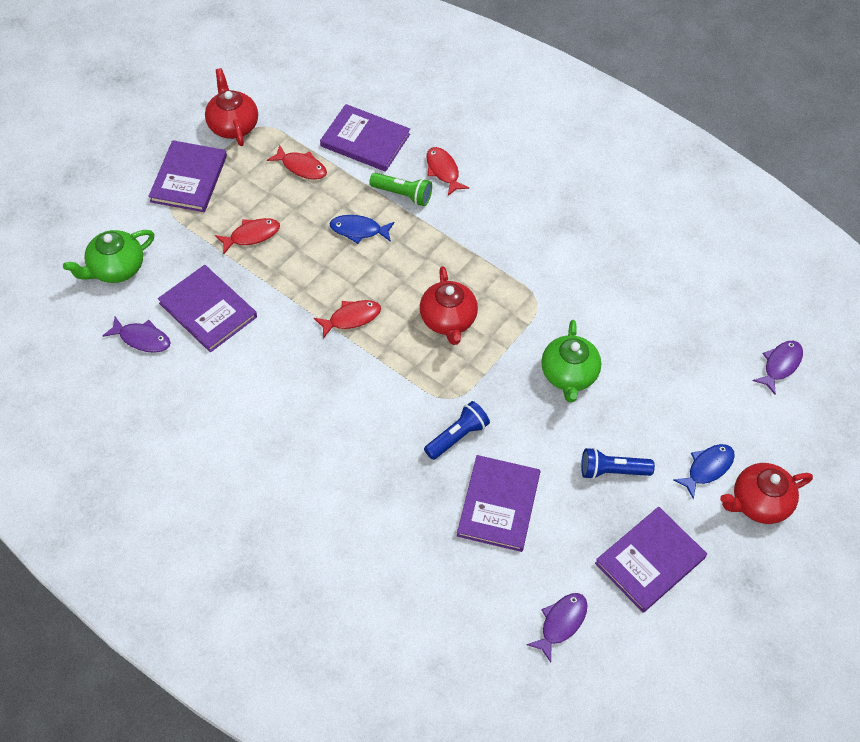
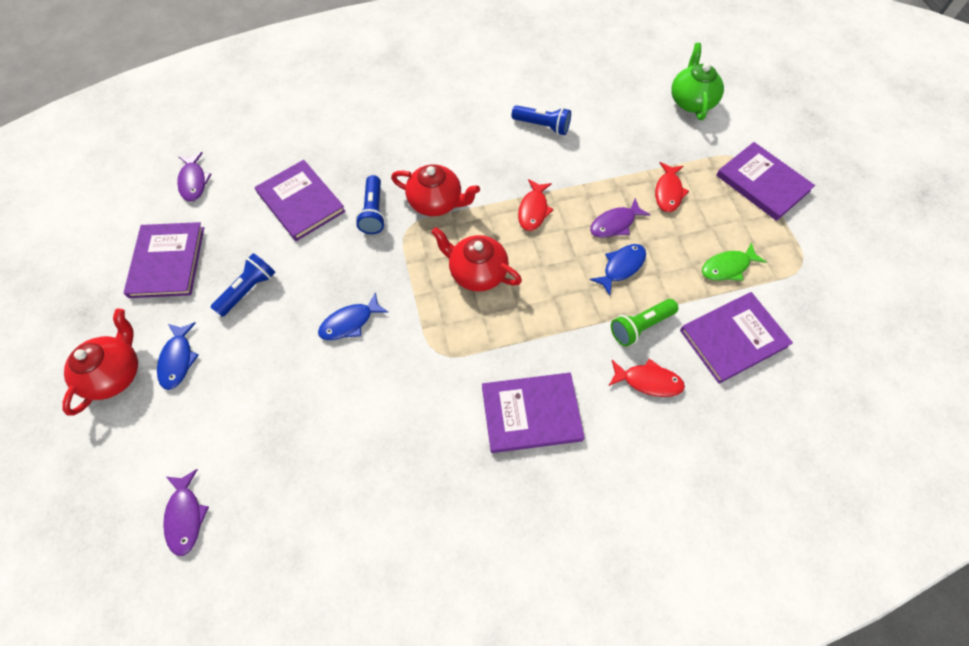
camera: 130 degrees right, 5 degrees up
purple fish [103,316,171,353] -> purple fish moved to [590,198,651,238]
purple book [158,265,257,352] -> purple book moved to [482,373,585,453]
red teapot [205,68,258,146] -> red teapot moved to [391,164,480,216]
red fish [267,144,327,179] -> green fish [702,242,767,281]
green teapot [541,320,601,402] -> blue fish [318,292,389,340]
none -> blue flashlight [511,105,571,135]

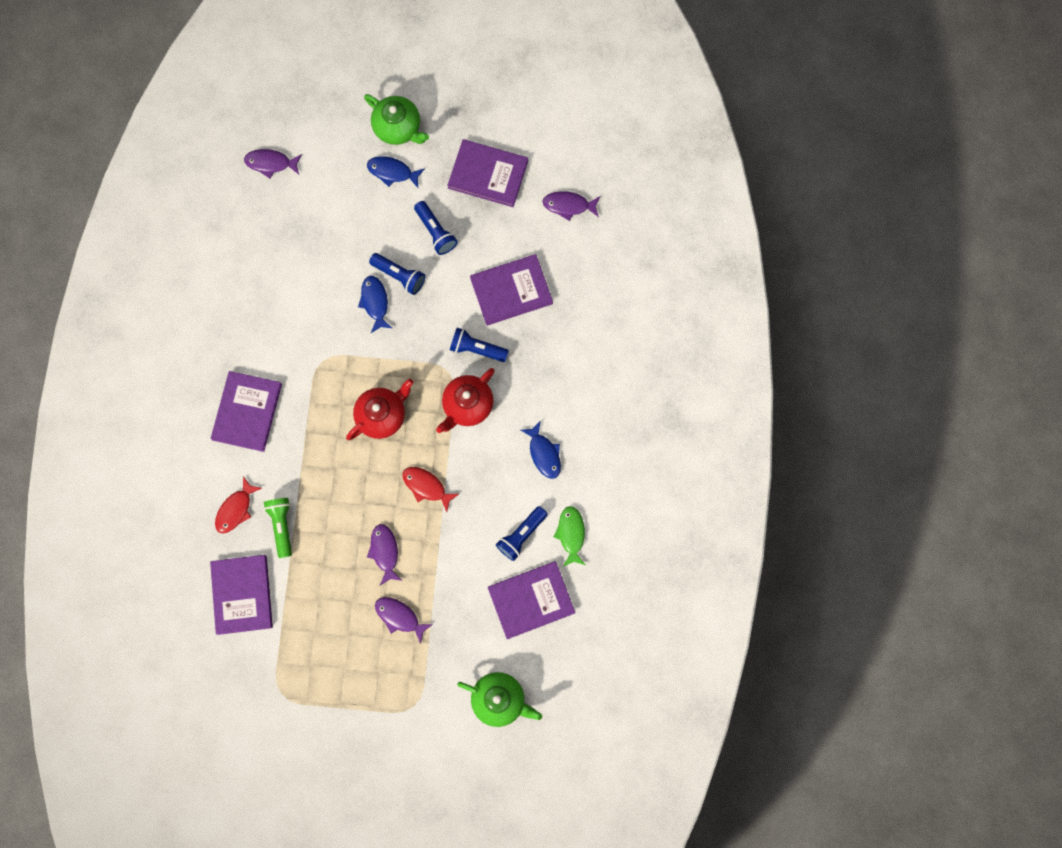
camera: 110 degrees right, 15 degrees up
red teapot [62,309,138,415] -> green teapot [364,94,429,145]
blue fish [590,244,646,296] -> blue fish moved to [521,421,561,479]
red fish [655,162,689,212] -> purple fish [375,597,433,644]
green fish [702,242,767,281] -> green fish moved to [554,506,585,567]
purple book [716,142,815,221] -> purple book moved to [488,561,575,639]
none -> blue flashlight [369,253,425,295]

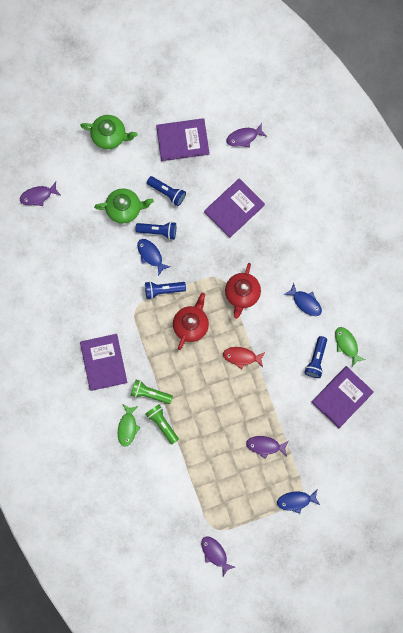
camera: 25 degrees left, 0 degrees up
purple book [210,555,273,635] -> none
red fish [215,476,262,533] -> green fish [118,405,141,447]
blue fish [367,156,425,188] -> blue fish moved to [277,490,320,514]
purple fish [367,524,402,585] -> purple fish moved to [201,536,235,576]
blue flashlight [450,328,509,362] -> blue flashlight moved to [145,281,186,299]
green teapot [457,672,542,727] -> green teapot moved to [94,188,154,223]
none -> green flashlight [131,380,173,404]

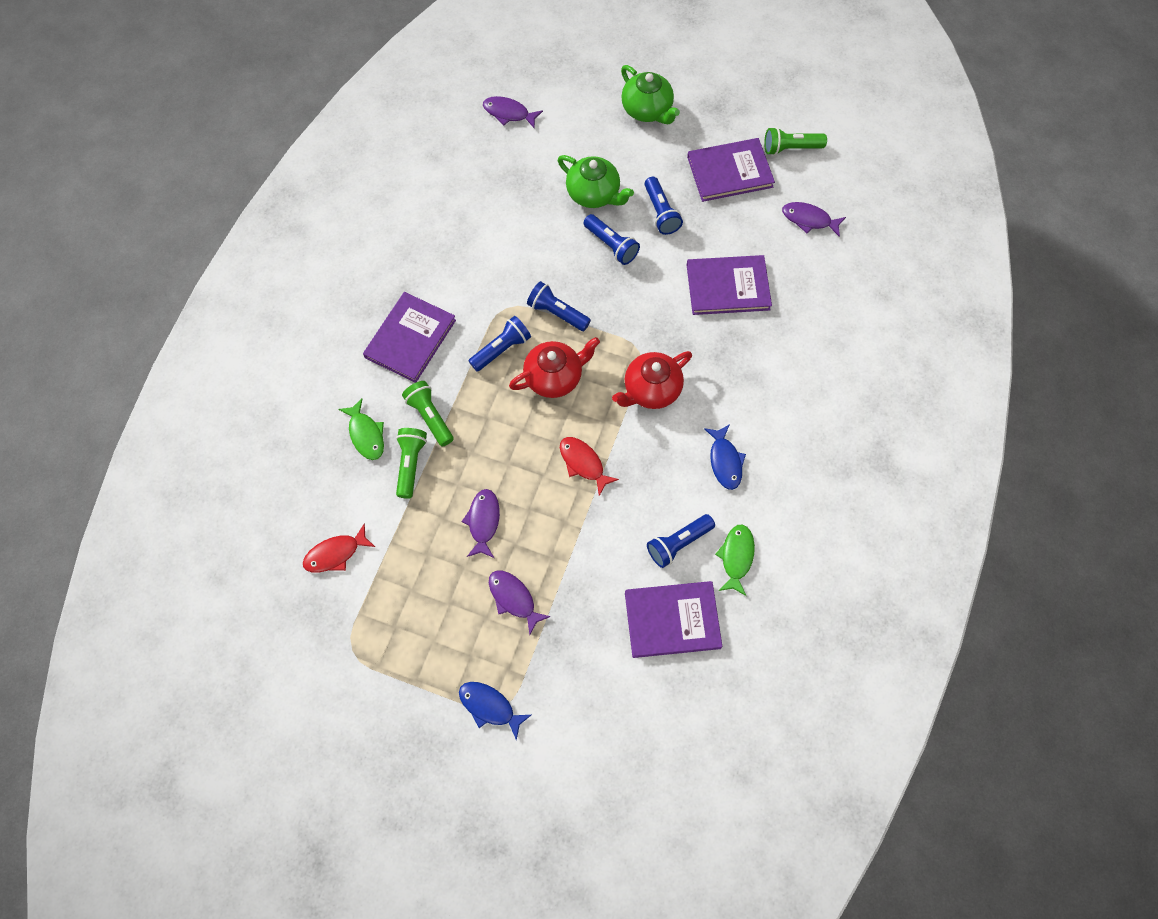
camera: 40 degrees right, 10 degrees down
green fish [118,405,141,447] -> green fish turned 75 degrees counterclockwise [338,398,384,460]
blue fish [137,239,170,276] -> none
purple book [156,118,209,161] -> purple book turned 45 degrees counterclockwise [687,138,775,202]
purple fish [201,536,235,576] -> purple fish moved to [461,489,500,558]
none -> red fish [303,523,375,573]
none -> blue flashlight [469,316,531,372]
none -> green flashlight [764,127,827,155]

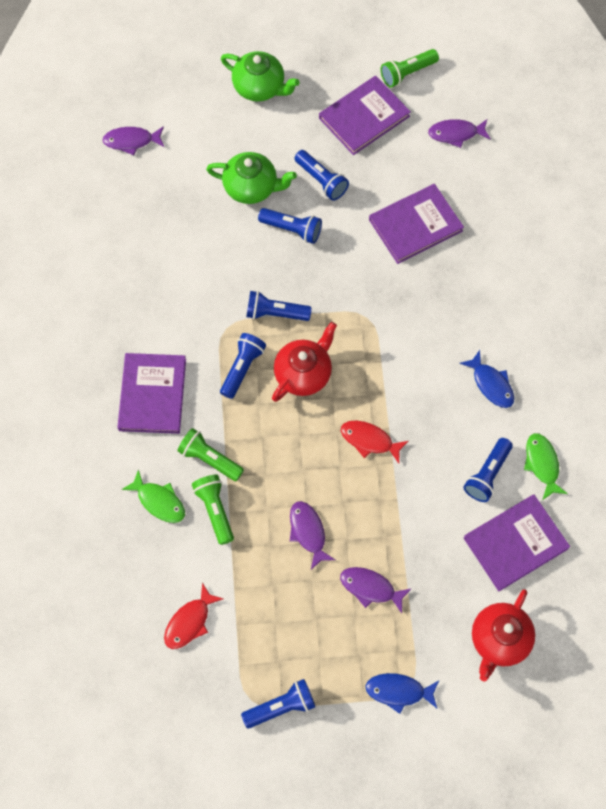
camera: 25 degrees left, 0 degrees up
red teapot [612,351,692,409] -> red teapot moved to [472,589,535,682]
none -> blue flashlight [241,679,315,728]

